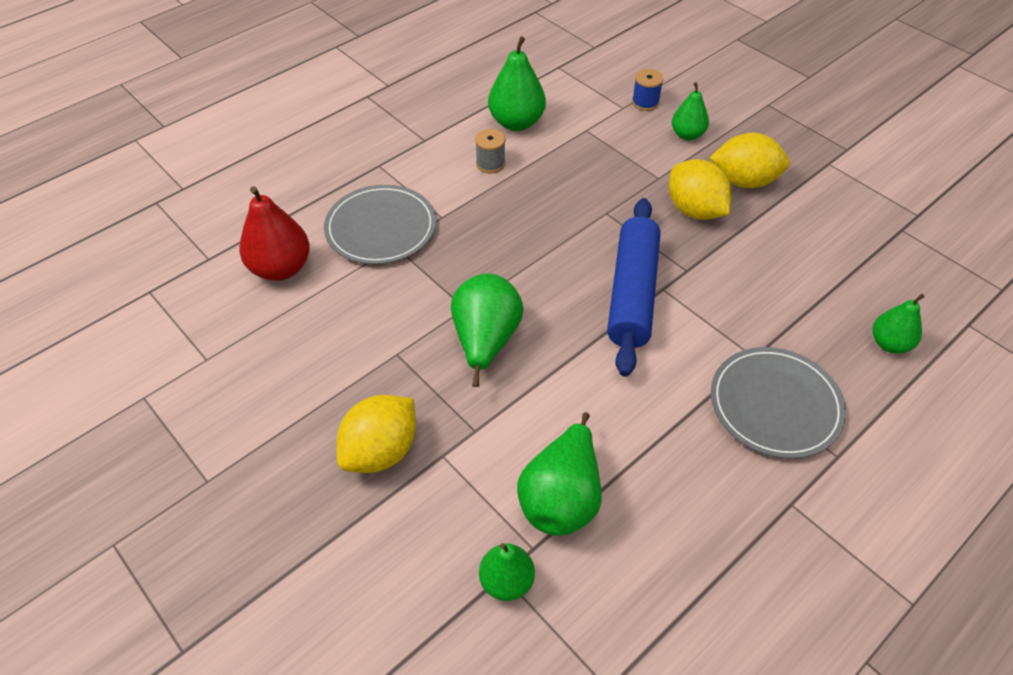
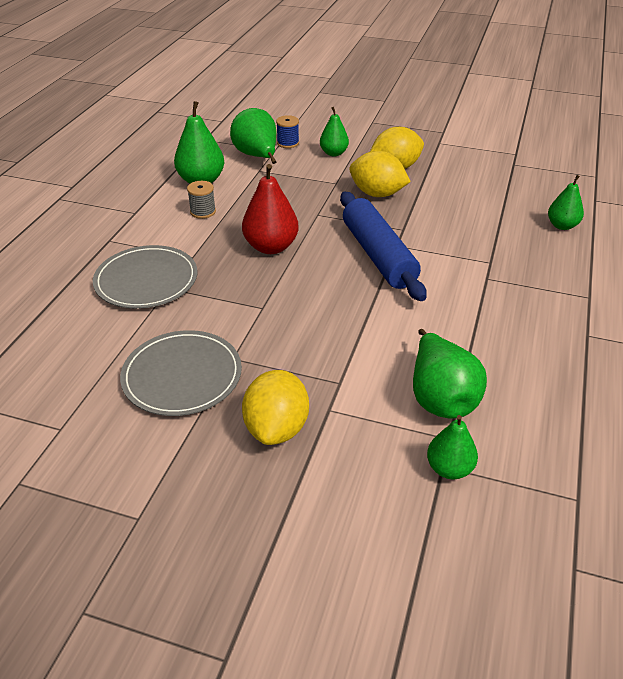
camera: 30 degrees left, 10 degrees down
red pear [239,186,310,281] -> red pear moved to [242,164,299,254]
green pear [451,273,524,387] -> green pear moved to [230,108,276,164]
grey plate [711,347,846,459] -> grey plate moved to [120,330,242,416]

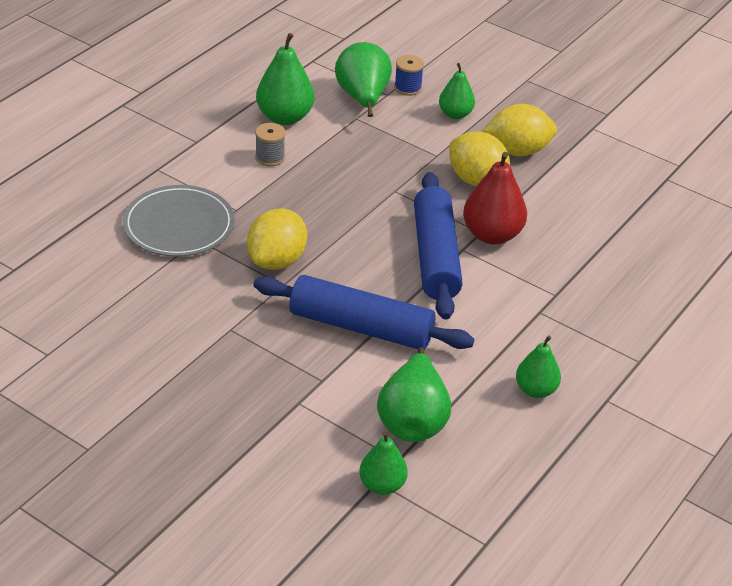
camera: 15 degrees right, 0 degrees up
grey plate [120,330,242,416] -> none
red pear [242,164,299,254] -> red pear moved to [463,152,527,244]
yellow lemon [242,370,309,445] -> yellow lemon moved to [247,208,307,270]
green pear [548,175,584,230] -> green pear moved to [516,335,561,398]
none -> blue rolling pin [253,275,474,350]

